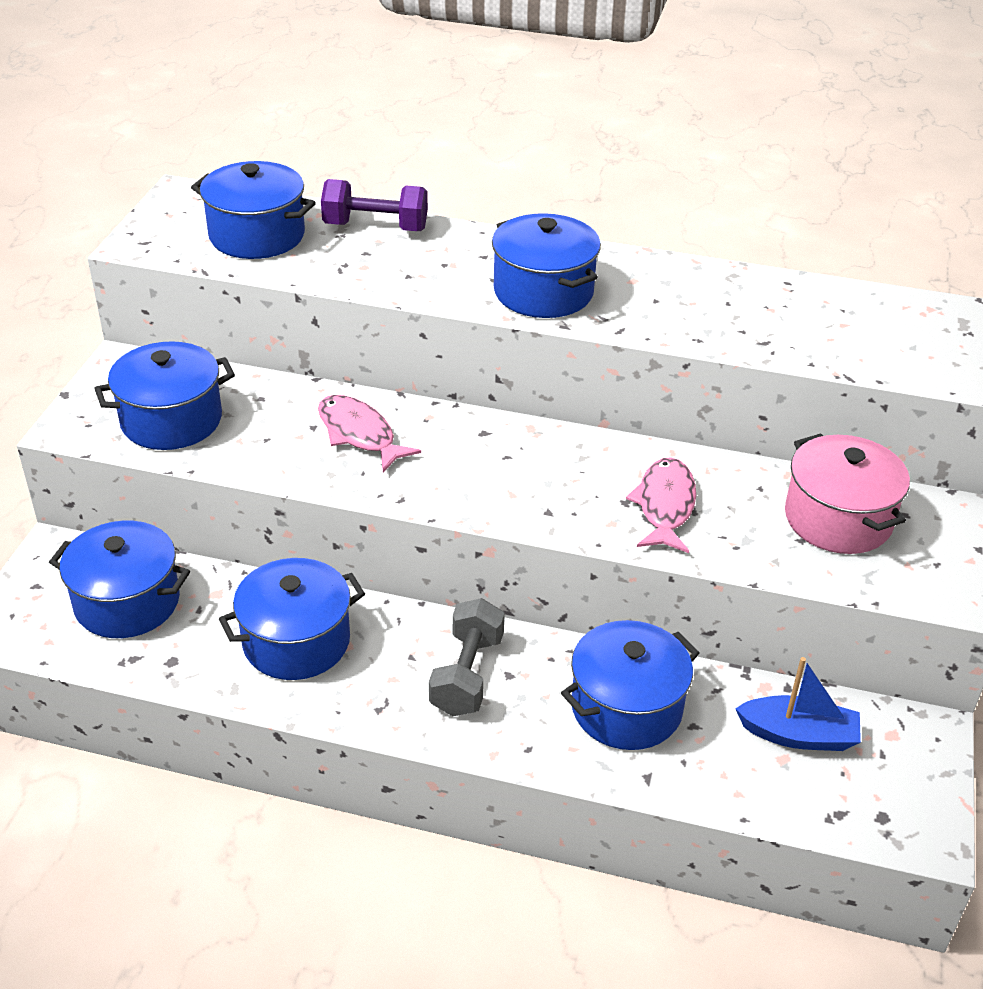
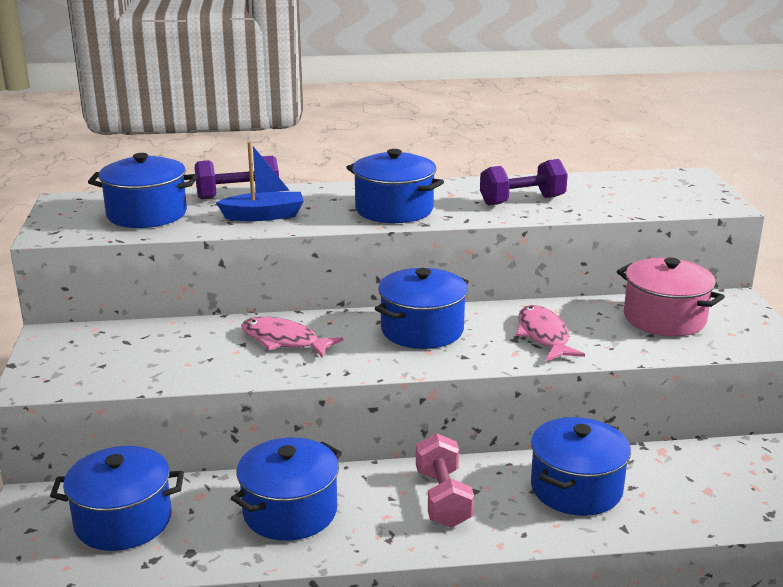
camera: 20 degrees left, 15 degrees down
blue pot [94,341,235,450] -> blue pot moved to [375,268,469,349]
grey dumbbell [429,598,505,716] -> pink dumbbell [416,433,474,528]
blue boat [735,657,861,751] -> blue boat moved to [216,142,304,221]
none -> purple dumbbell [480,159,568,206]

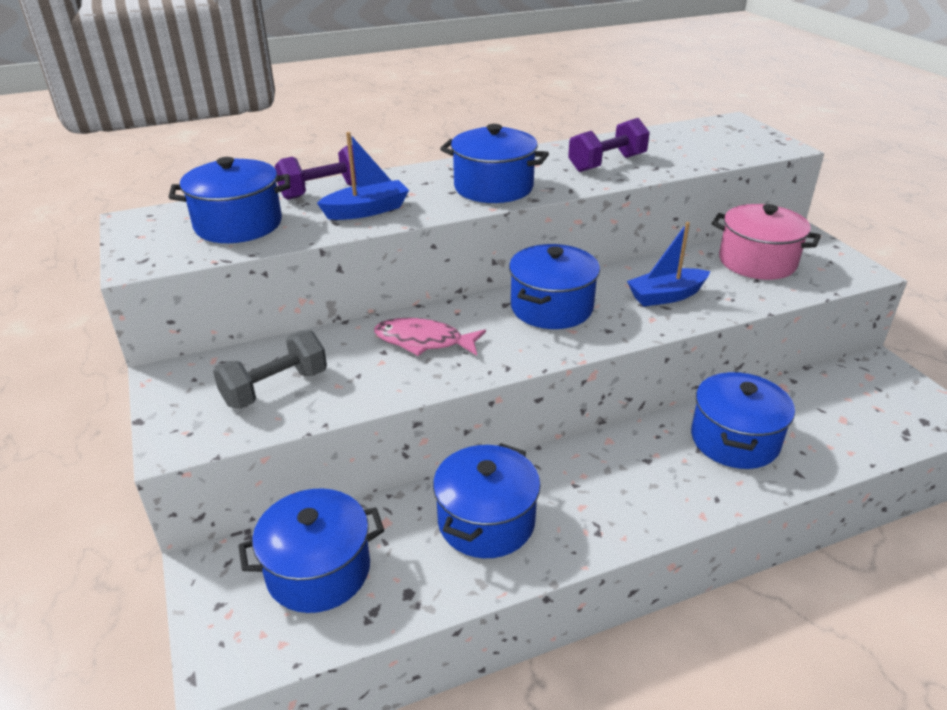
camera: 15 degrees left, 10 degrees up
pink dumbbell [416,433,474,528] -> none
pink fish [516,305,585,361] -> blue boat [627,222,710,306]
none -> grey dumbbell [213,330,327,409]

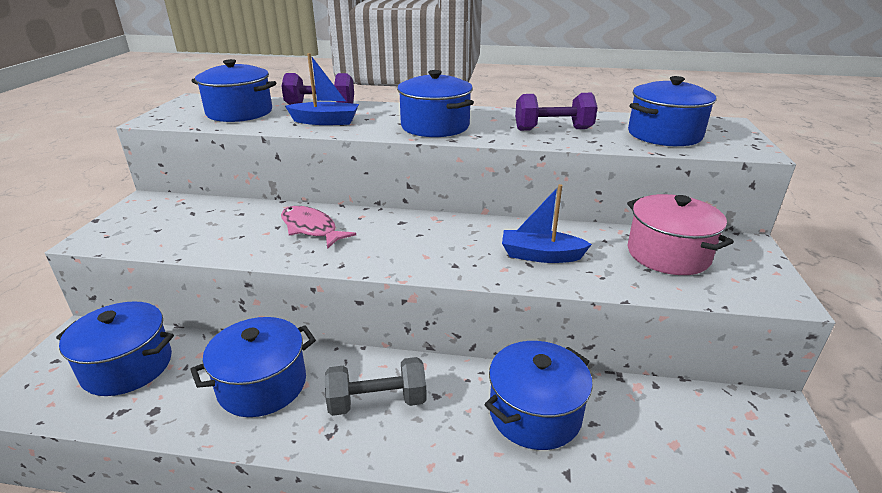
camera: 30 degrees right, 5 degrees down
grey dumbbell [213,330,327,409] -> grey dumbbell moved to [325,357,427,416]
blue pot [509,244,600,329] -> blue pot moved to [628,76,716,146]

